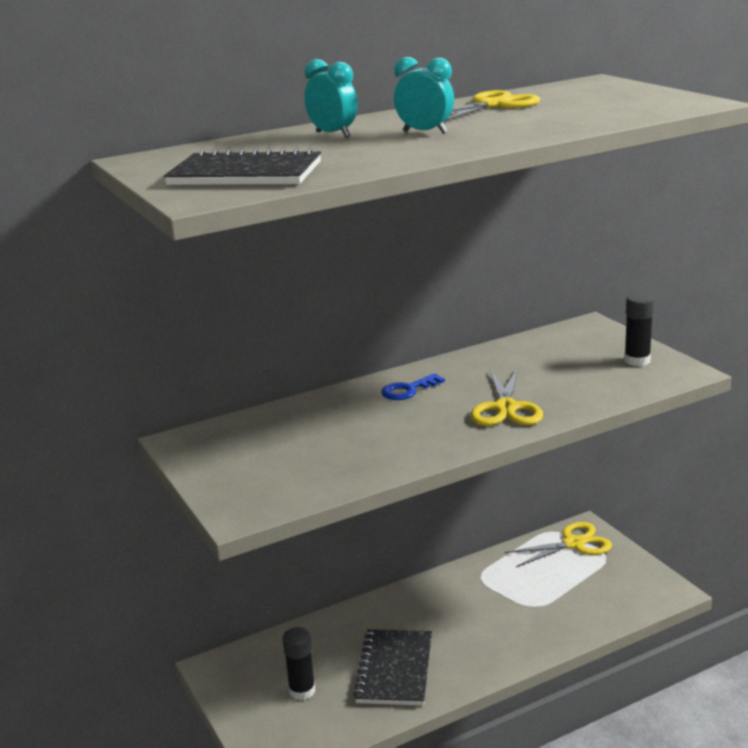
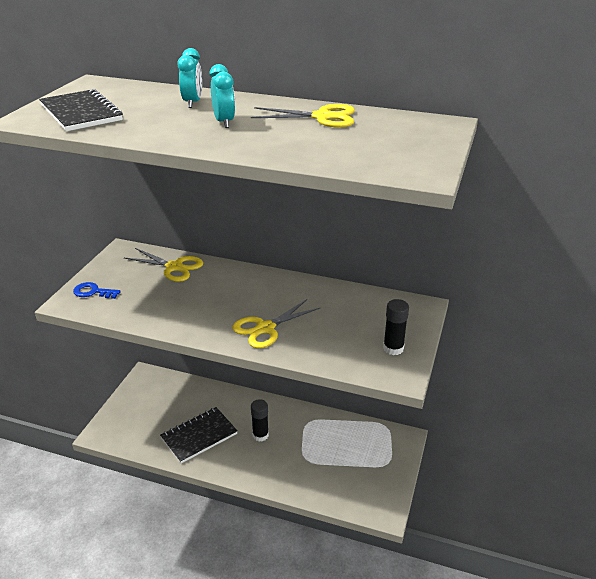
camera: 45 degrees right, 10 degrees up
black glue stick [283,627,315,700] -> black glue stick moved to [251,399,269,442]
blue key [381,373,445,400] -> blue key moved to [73,282,121,299]
yellow scissors [505,522,612,567] -> yellow scissors moved to [124,248,203,282]

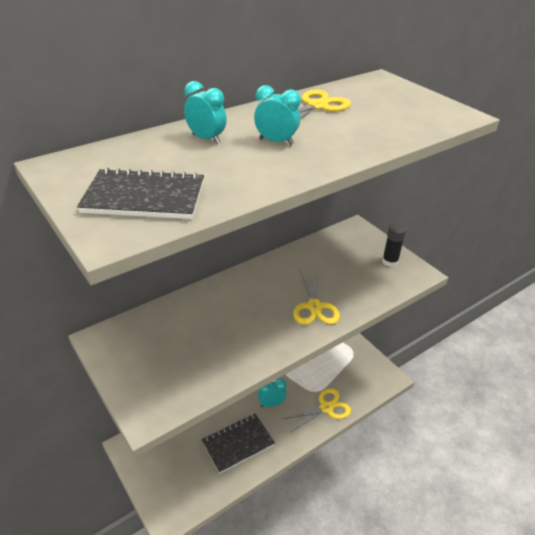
camera: 55 degrees left, 5 degrees up
blue key [73,282,121,299] -> none
yellow scissors [124,248,203,282] -> yellow scissors moved to [283,388,351,432]
black notebook [160,407,238,463] -> black notebook turned 60 degrees clockwise [201,413,275,474]
black glue stick [251,399,269,442] -> turquoise clock [258,378,287,407]

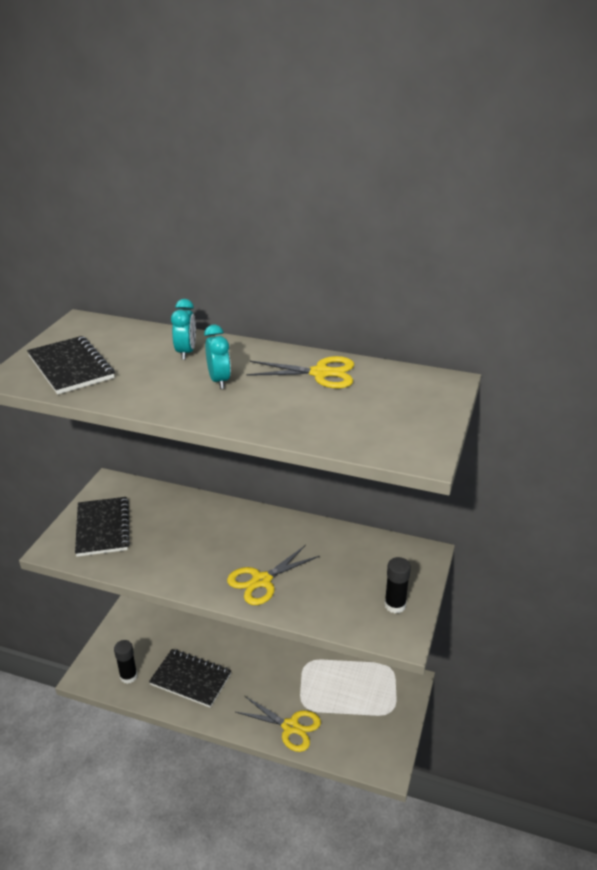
camera: 55 degrees right, 5 degrees down
turquoise clock [258,378,287,407] -> none
none -> black notebook [75,497,130,557]
none -> black glue stick [114,640,137,684]

